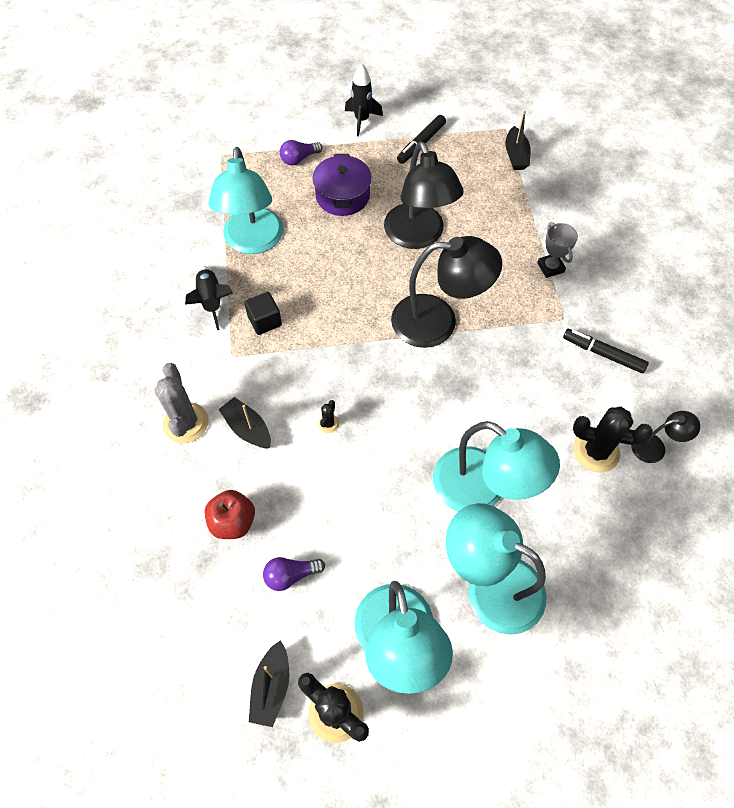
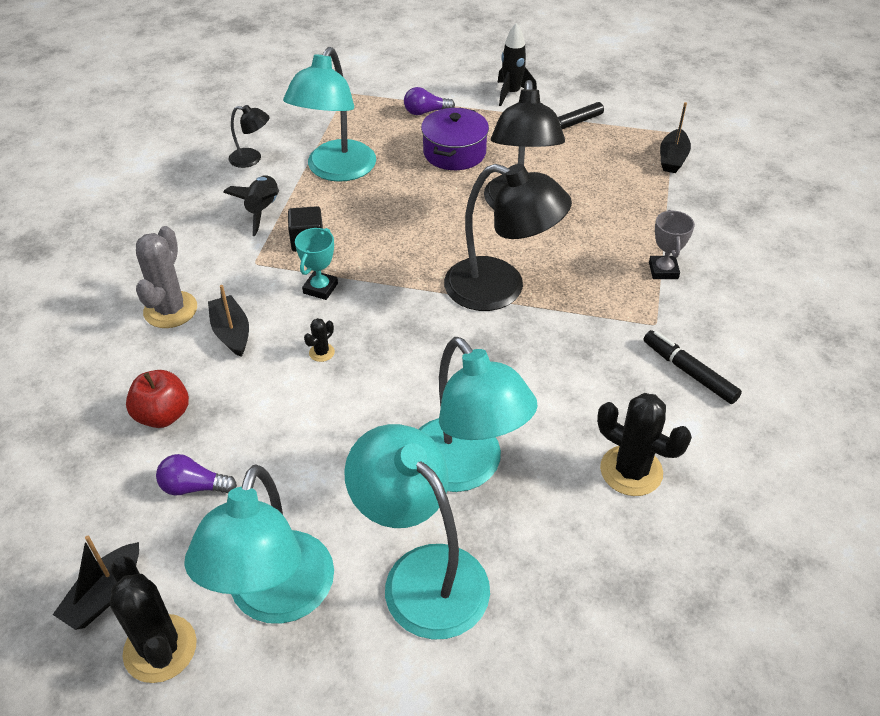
camera: 20 degrees right, 15 degrees down
black lamp [631,411,700,463] -> black lamp moved to [228,105,270,168]
none -> turquoise trophy [295,228,338,300]

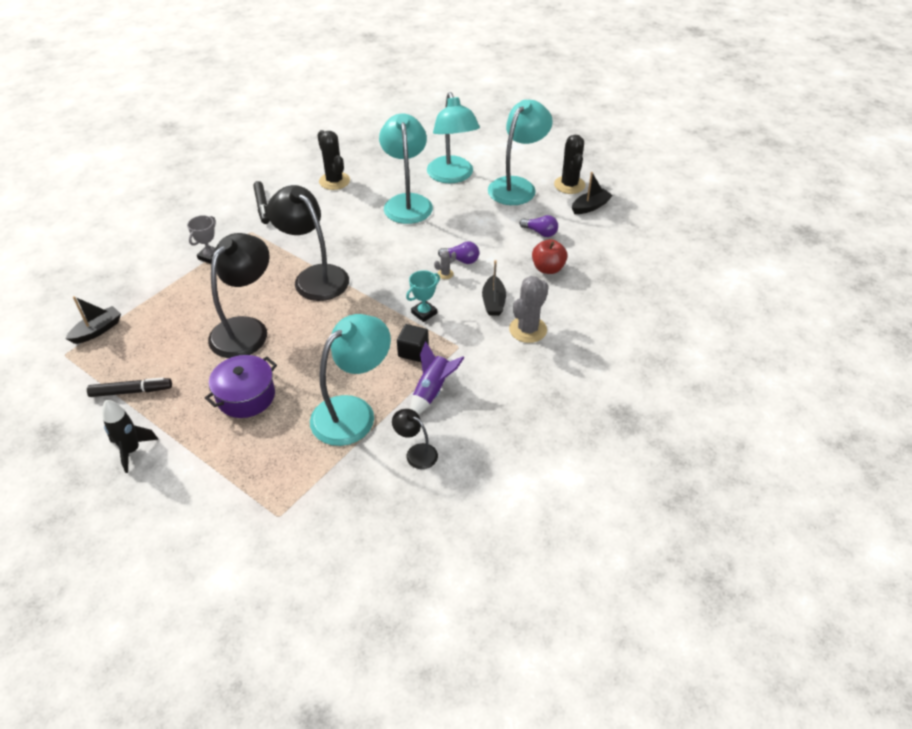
camera: 155 degrees left, 0 degrees up
black rocket [223,175,279,236] -> purple rocket [410,341,465,415]
black cactus [304,318,335,362] -> grey cactus [434,251,456,279]
purple light bulb [404,87,455,115] -> purple light bulb moved to [438,241,479,264]

